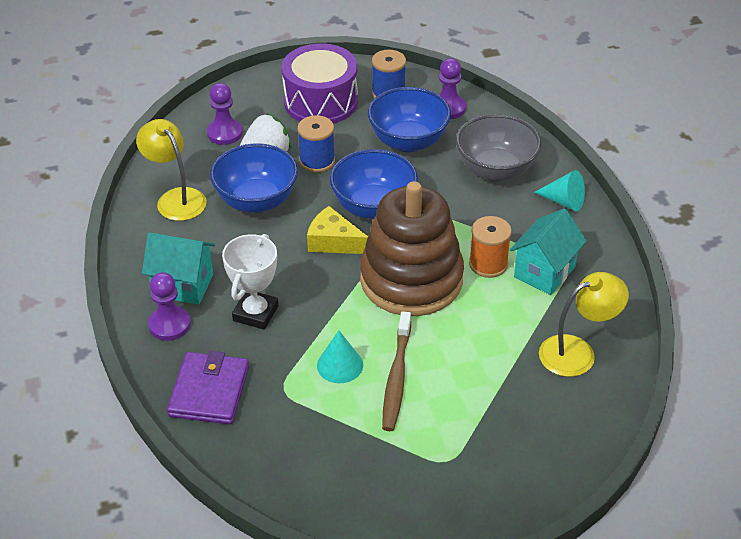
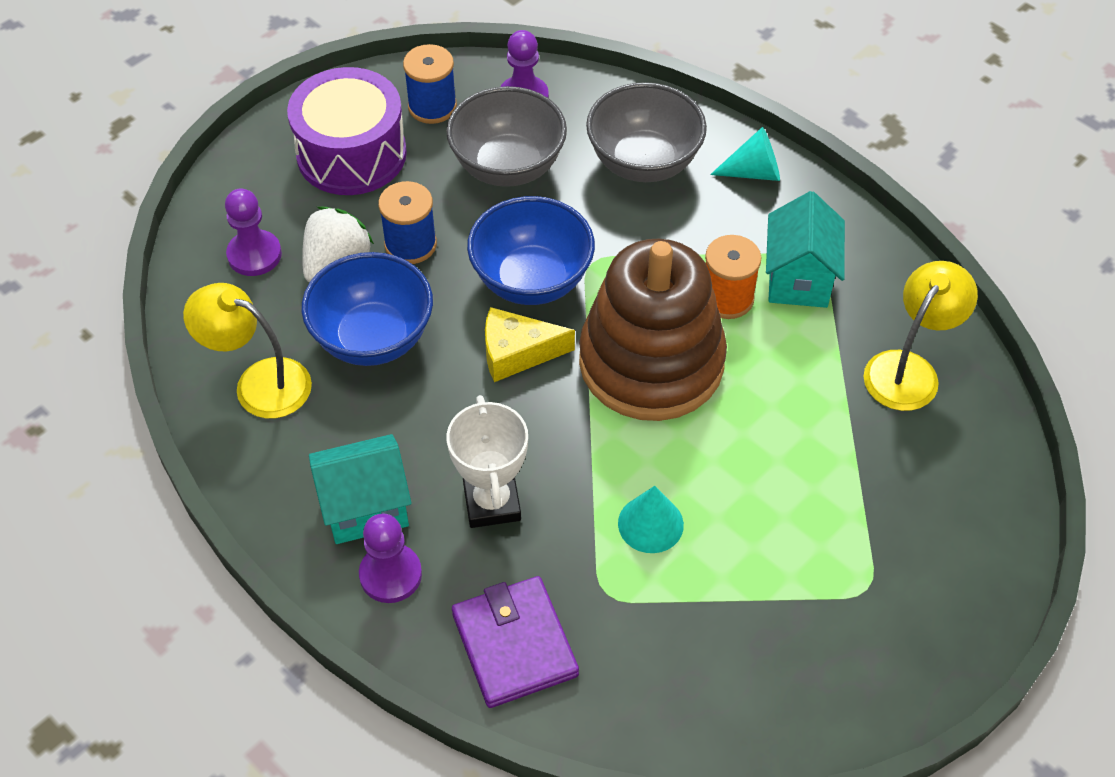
camera: 30 degrees left, 10 degrees up
blue bowl [368,87,451,152] -> grey bowl [446,86,567,187]
brown toothbrush [382,311,411,431] -> none

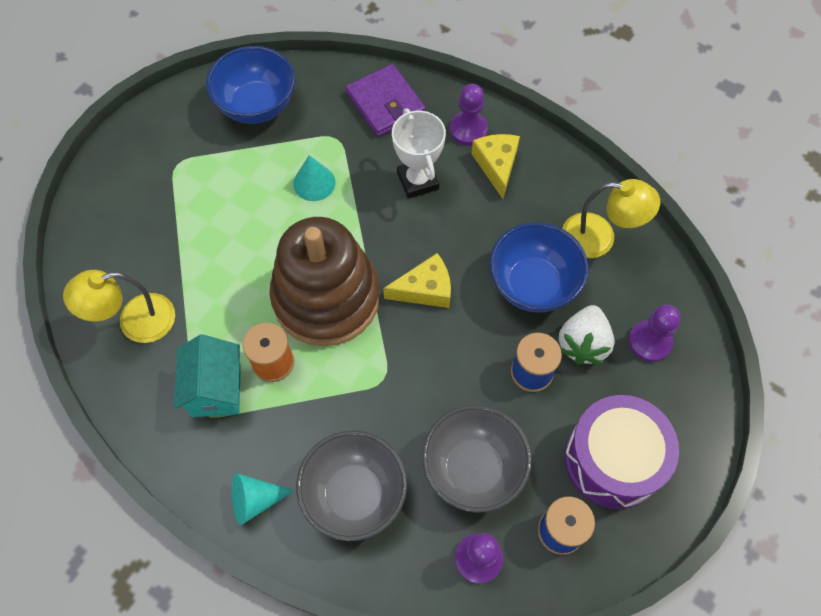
camera: 170 degrees right, 10 degrees up
turquoise house [309,434,411,544] -> yellow cheese [471,134,520,199]
blue bowl [467,196,595,305] -> blue bowl moved to [206,46,295,124]
yellow lamp [863,261,978,411] -> yellow lamp turned 45 degrees clockwise [63,270,175,343]

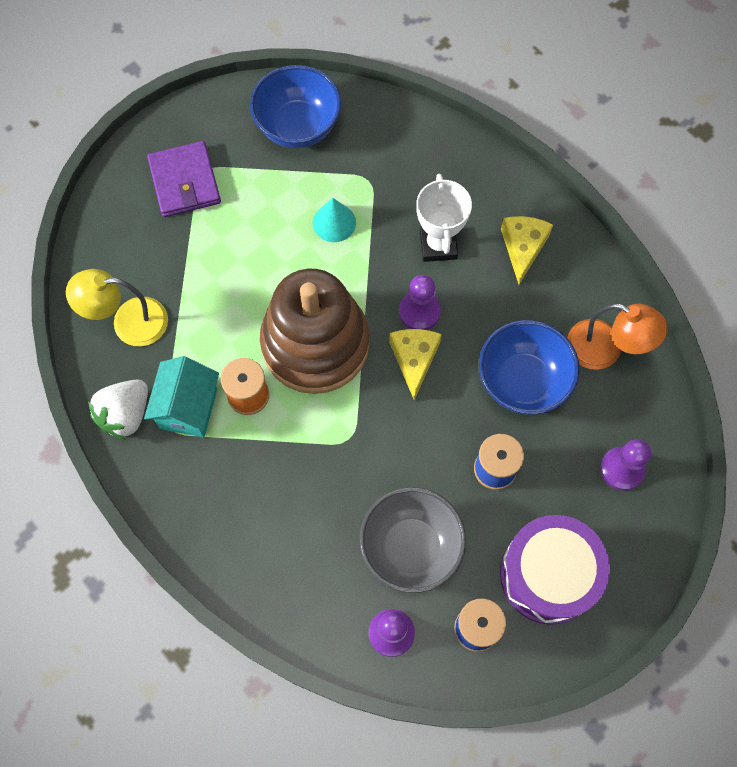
camera: 15 degrees right, 5 degrees up
turquoise cone [232,473,294,525] -> none
grey bowl [296,430,407,541] -> none
purple wallet [346,64,426,137] -> purple wallet moved to [147,141,221,217]
yellow cheese [383,253,451,308] -> yellow cheese turned 90 degrees counterclockwise [389,329,442,400]
purple pawn [450,84,488,146] -> purple pawn moved to [399,275,441,330]
white strawberry [559,305,615,365] -> white strawberry moved to [88,380,148,440]
yellow lamp [562,179,660,258] -> orange lamp [567,303,668,370]

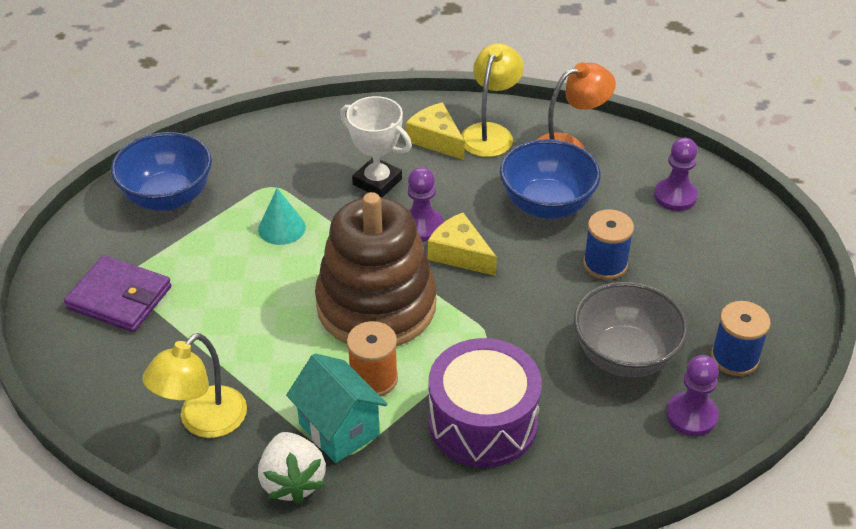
camera: 50 degrees left, 25 degrees down
purple drum [500,515,610,625] -> purple drum moved to [428,338,542,468]
none -> yellow lamp [461,43,524,157]

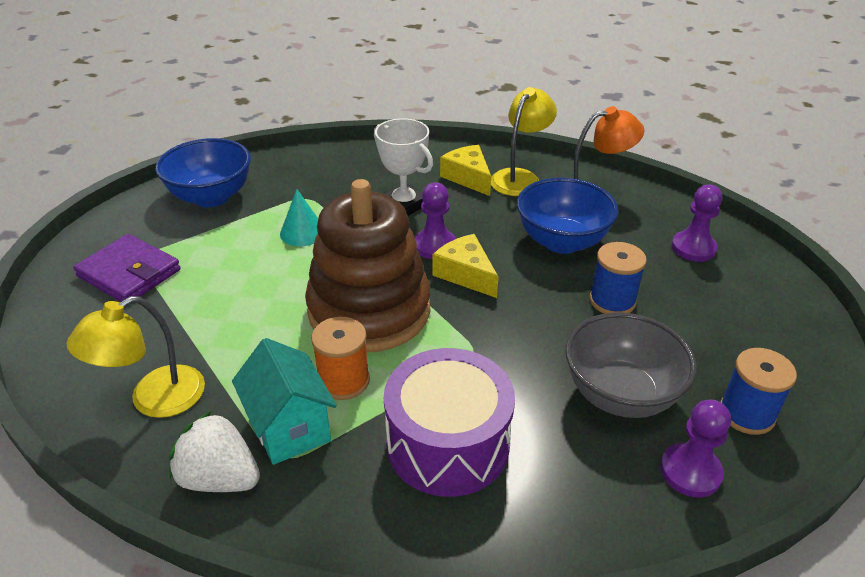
camera: 10 degrees right, 5 degrees down
white strawberry [258,432,326,504] -> white strawberry turned 120 degrees clockwise [169,411,260,492]

